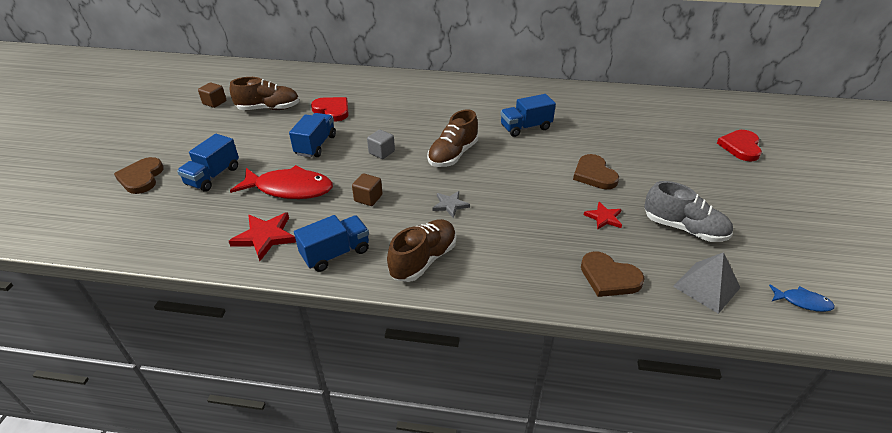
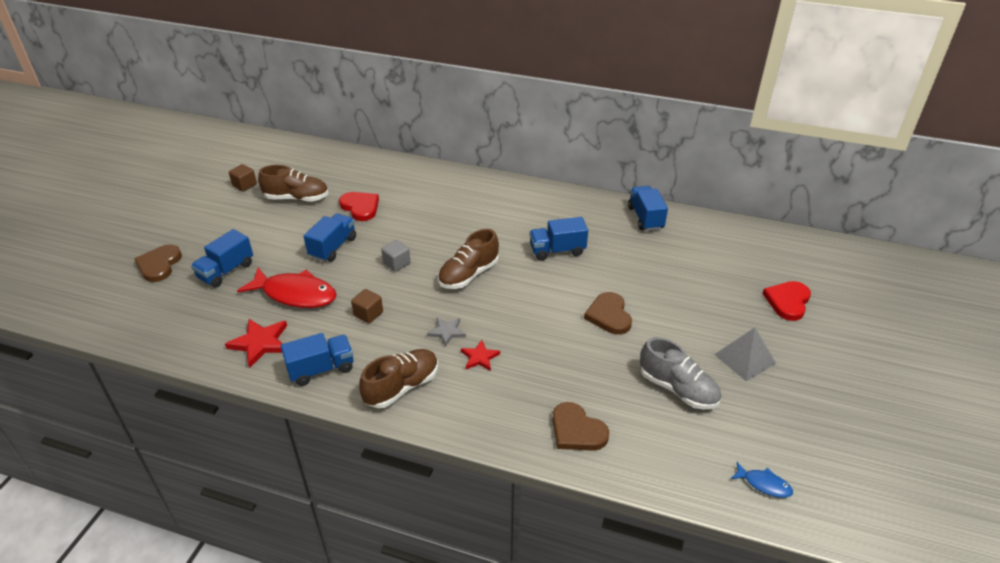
camera: 10 degrees right, 0 degrees up
red star [584,202,622,230] -> red star moved to [461,340,500,371]
grey pyramid [673,252,740,314] -> grey pyramid moved to [714,328,776,381]
none -> blue truck [628,186,668,231]

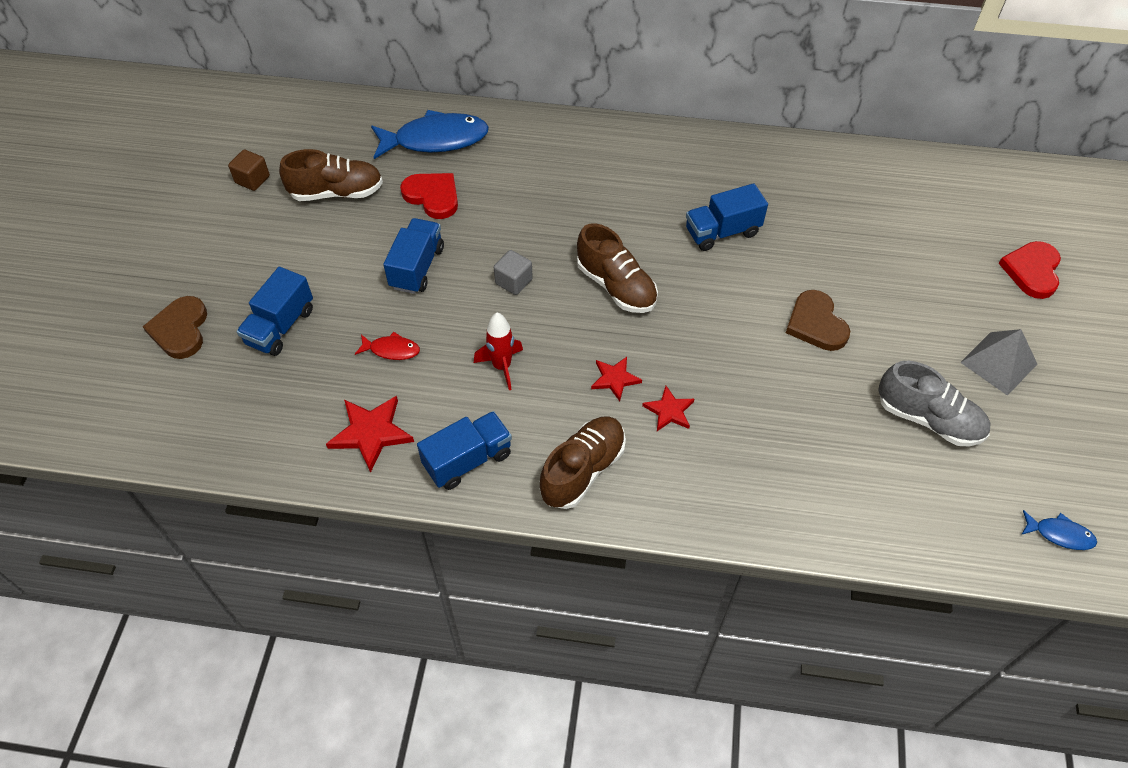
camera: 10 degrees left, 15 degrees up
red fish [237,268,336,308] -> red fish [355,332,420,360], size x0.47
brown cube [351,289,383,323] -> red rocket [474,312,523,390]
grey star [427,317,466,347] -> red star [591,357,642,401]
brown shoe [438,229,499,289] -> brown shoe turned 75 degrees counterclockwise [577,223,658,313]
brown heart [553,402,609,451] -> none
blue truck [628,186,668,231] -> none
none -> blue fish [371,110,489,159]

